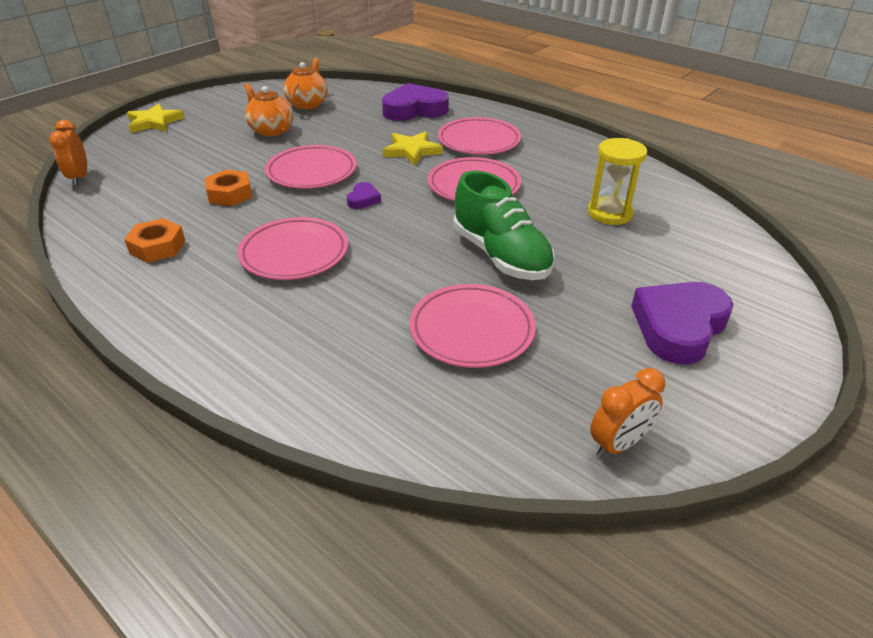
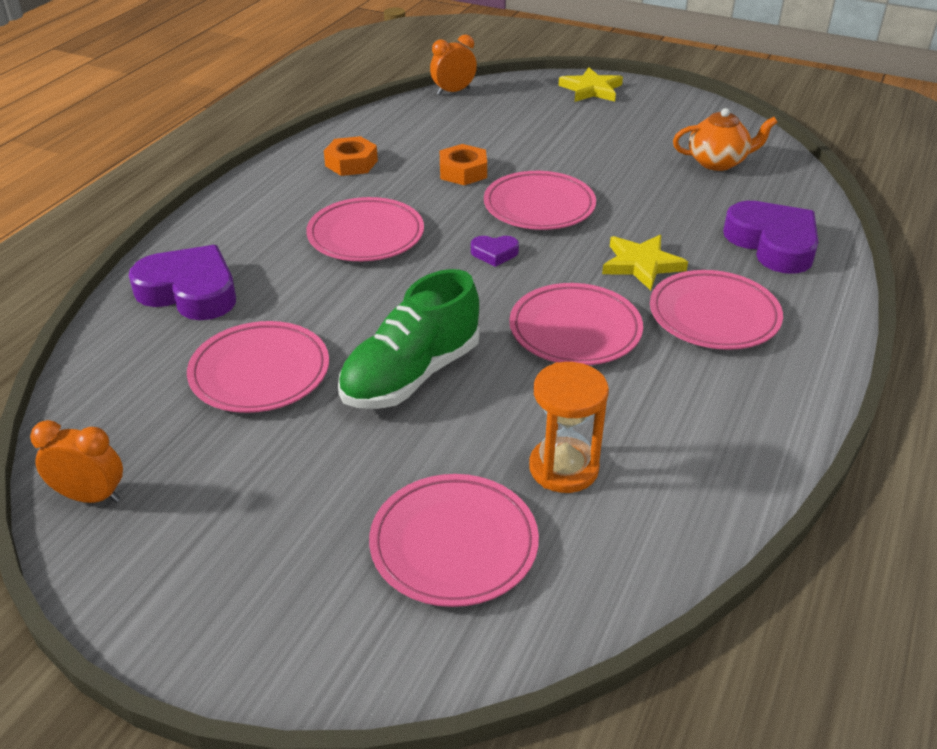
camera: 75 degrees right, 0 degrees up
orange teapot [244,83,293,136] -> none
yellow hourglass [588,138,647,225] -> orange hourglass [529,362,609,493]
orange clock [590,368,665,457] -> orange clock turned 150 degrees clockwise [30,420,123,503]
purple heart [631,282,733,365] -> purple heart moved to [129,245,236,320]
none -> pink plate [369,474,539,607]

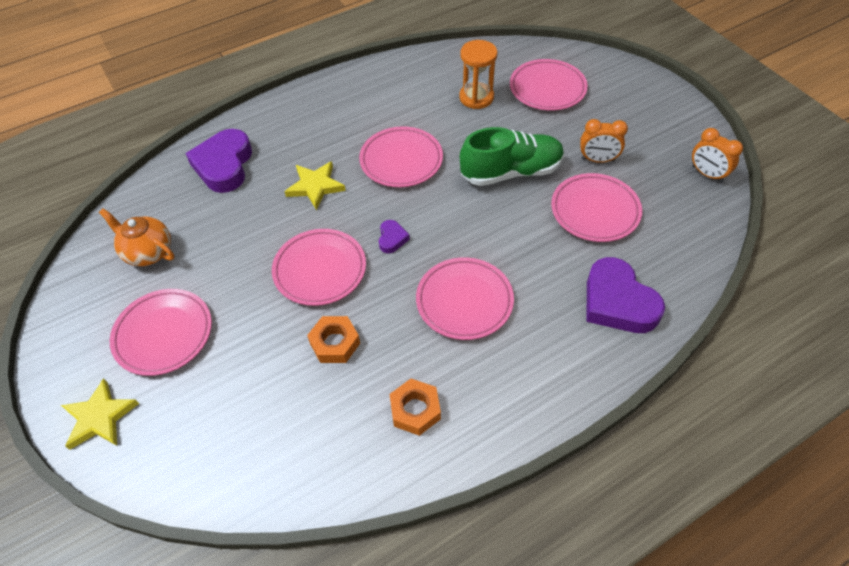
camera: 145 degrees left, 15 degrees up
orange clock [430,35,477,95] -> orange clock moved to [580,119,628,163]
purple heart [471,236,519,267] -> purple heart turned 60 degrees clockwise [379,220,410,253]
pink plate [650,270,783,350] -> pink plate moved to [110,289,212,376]

